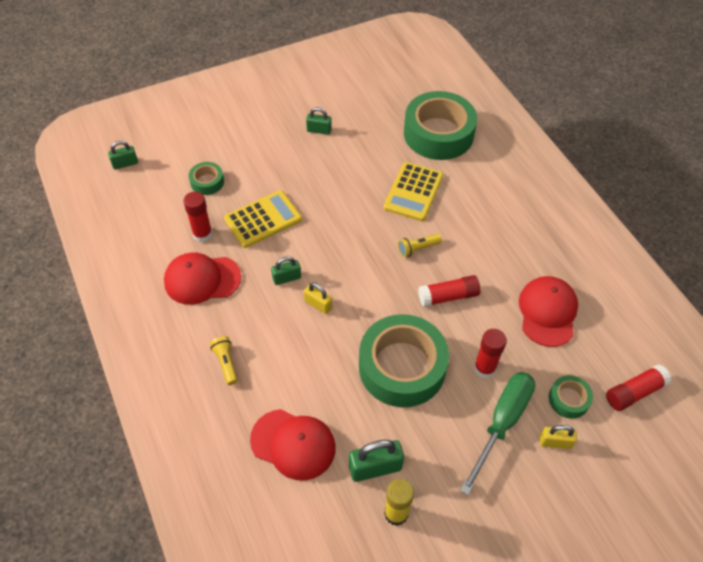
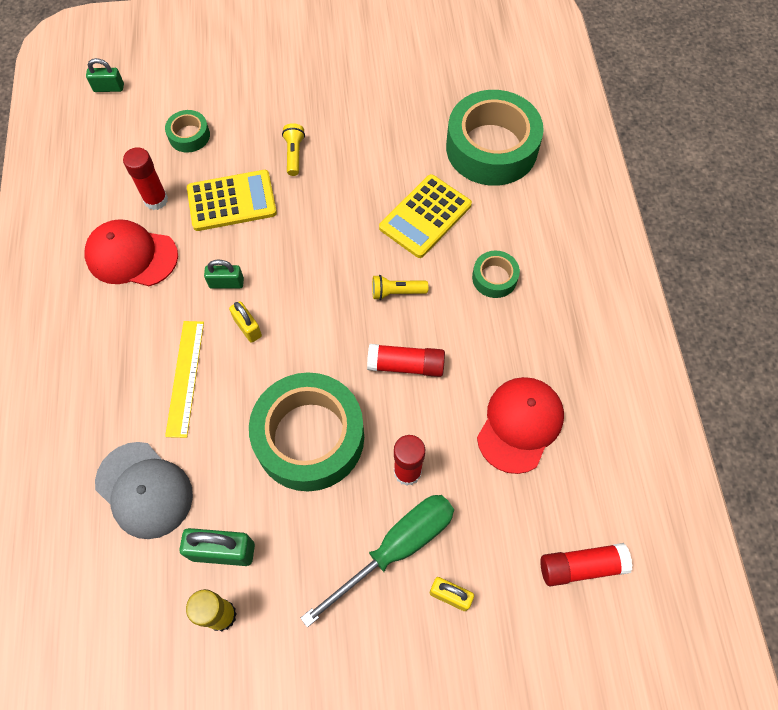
camera: 20 degrees right, 10 degrees up
yellow flashlight [210,336,238,385] -> yellow flashlight moved to [282,123,305,176]
red cap [250,409,336,481] -> grey cap [95,442,193,539]
green padlock [306,107,332,135] -> none
green tape [549,375,593,419] -> green tape moved to [472,250,520,298]
none -> yellow ruler [165,321,204,438]

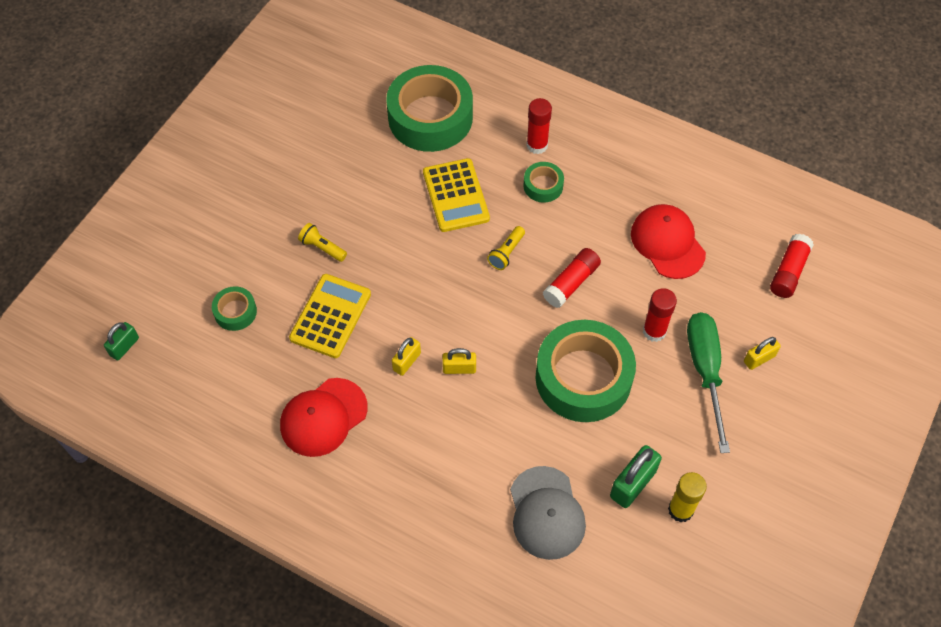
camera: 55 degrees left, 5 degrees down
grey cap [95,442,193,539] -> grey cap turned 90 degrees clockwise [510,466,586,560]
red glue stick [123,147,168,210] -> red glue stick moved to [526,98,552,154]
yellow ruler [165,321,204,438] -> none
green padlock [204,260,244,289] -> yellow padlock [392,337,421,376]

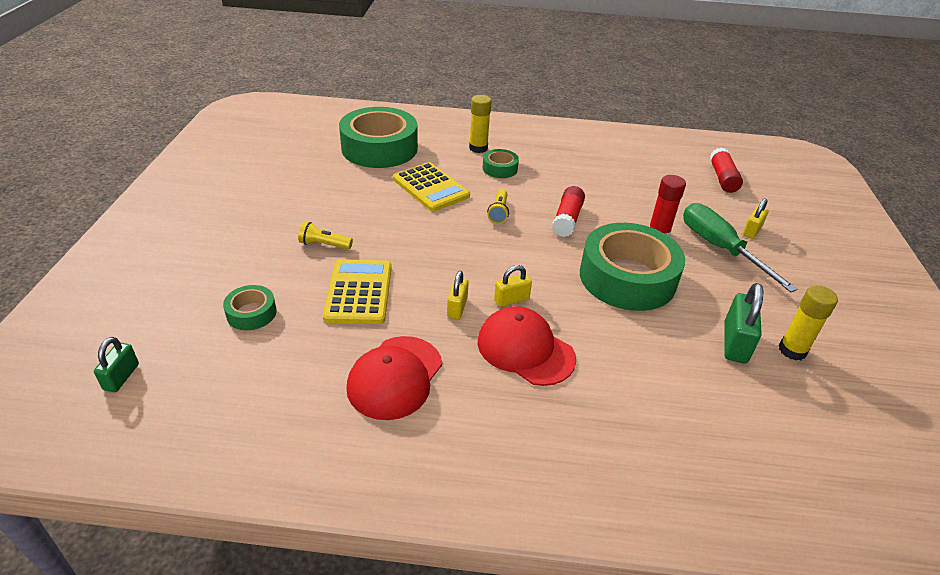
camera: 25 degrees left, 20 degrees down
grey cap [510,466,586,560] -> none
red glue stick [526,98,552,154] -> yellow glue stick [469,95,492,153]
red cap [631,204,706,279] -> red cap moved to [477,306,576,386]

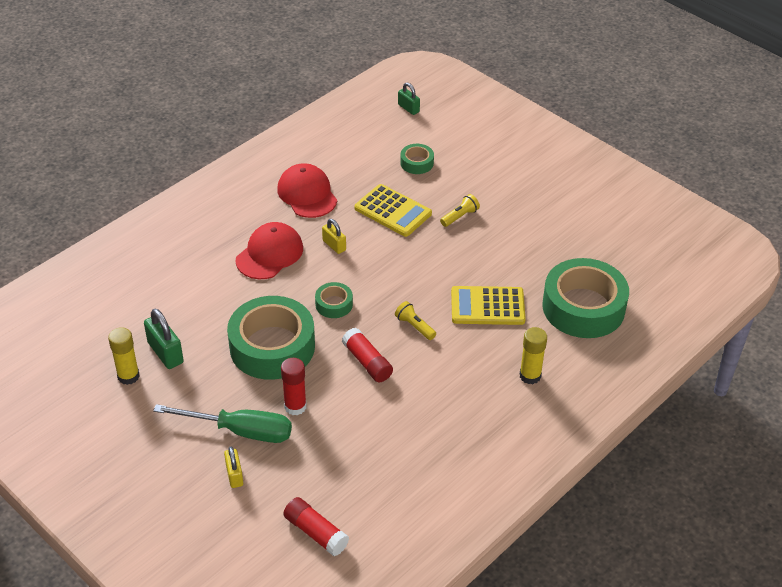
camera: 130 degrees right, 5 degrees up
red cap [477,306,576,386] -> red cap turned 45 degrees counterclockwise [236,222,303,279]
green tape [483,149,519,178] -> green tape moved to [315,282,353,318]
yellow padlock [494,265,532,307] -> none

